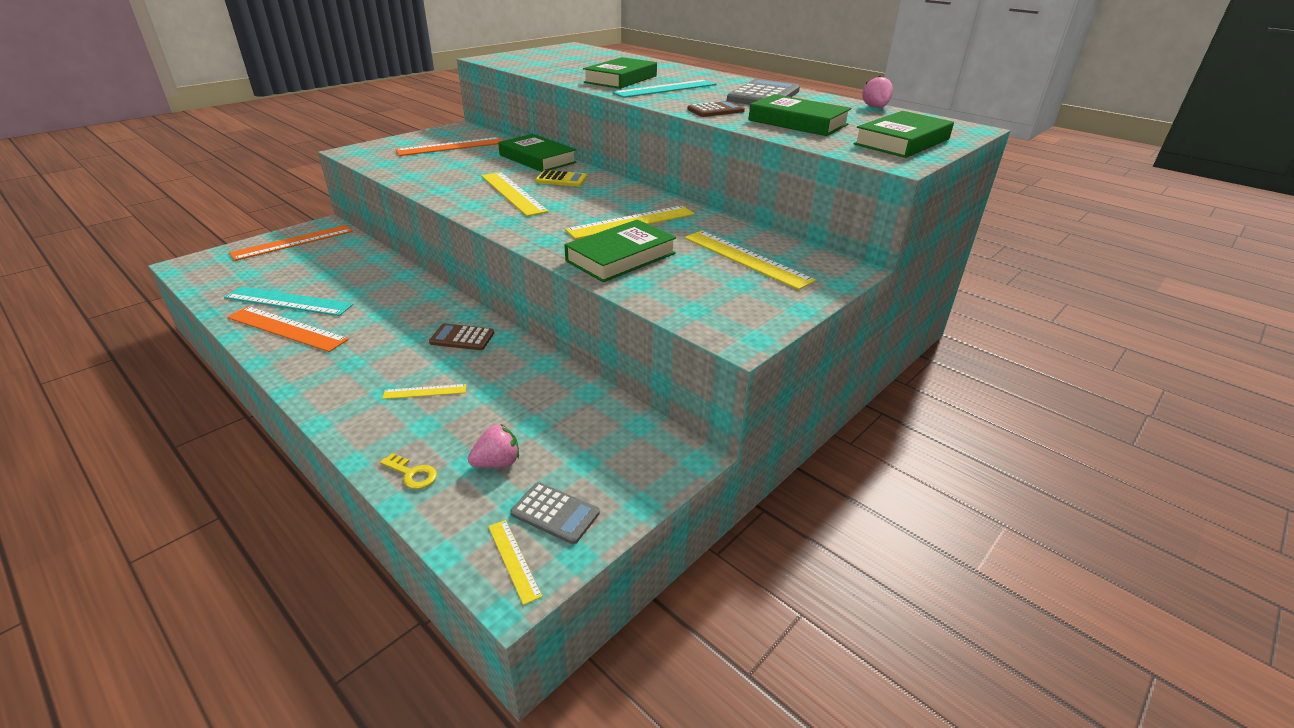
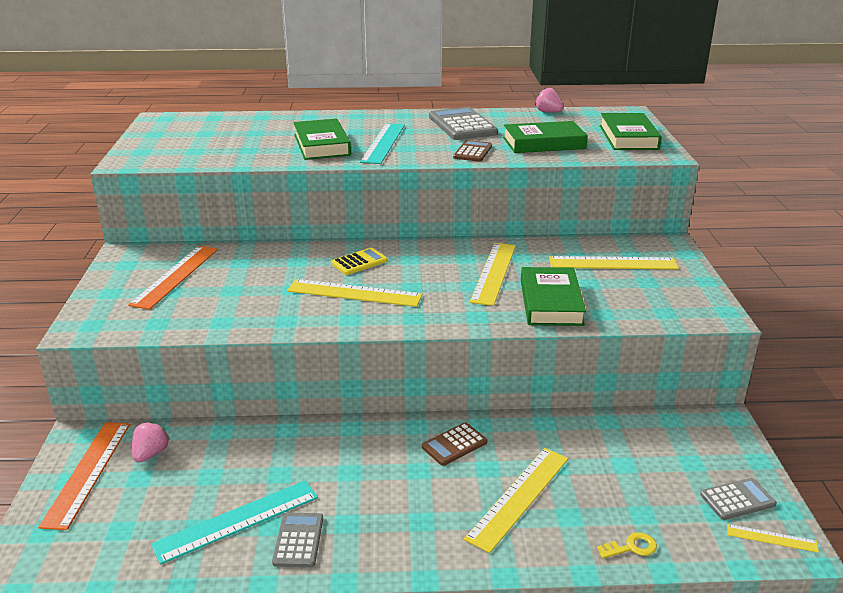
camera: 45 degrees left, 5 degrees down
orange ruler [227,306,349,352] -> grey calculator [272,513,323,567]
yellow ruler [382,384,466,399] -> yellow ruler [464,448,568,553], size x1.99
pink strawberry [468,424,519,468] -> pink strawberry moved to [132,421,170,463]
green book [498,134,576,172] -> none

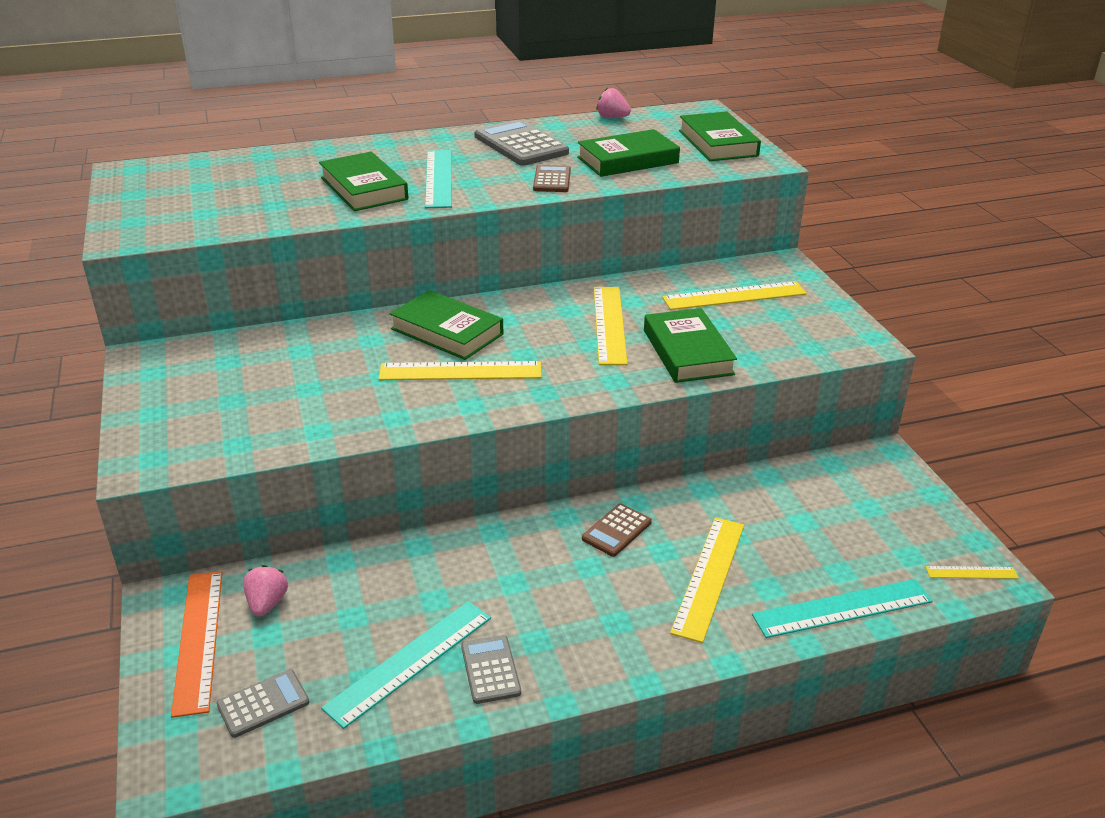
camera: 15 degrees left, 5 degrees up
orange ruler [128,246,218,310] -> none
yellow calculator [331,248,387,275] -> green book [389,290,503,360]
yellow key [597,532,657,559] -> turquoise ruler [752,579,933,638]
grey calculator [700,478,777,520] -> grey calculator moved to [216,669,309,738]

